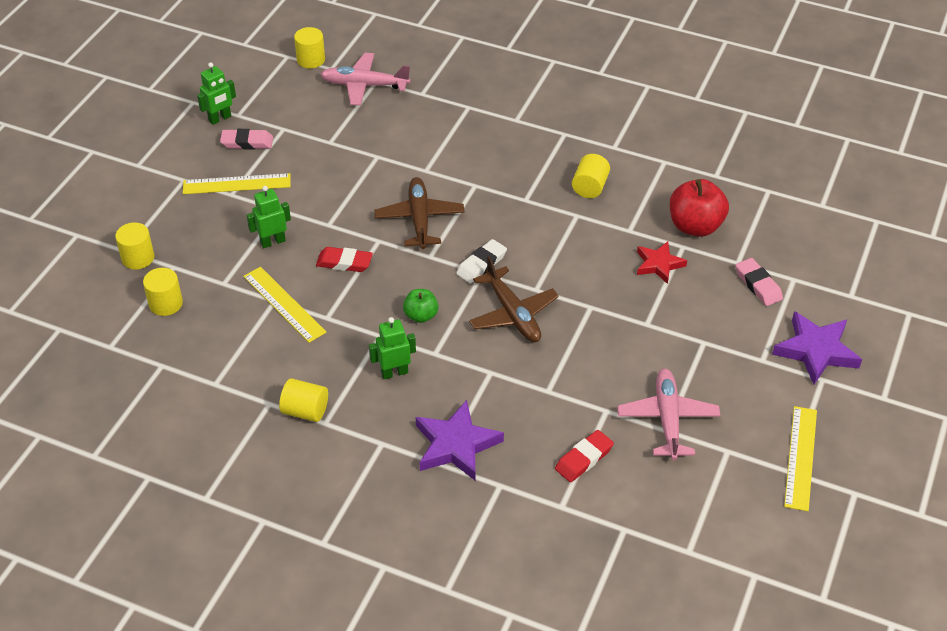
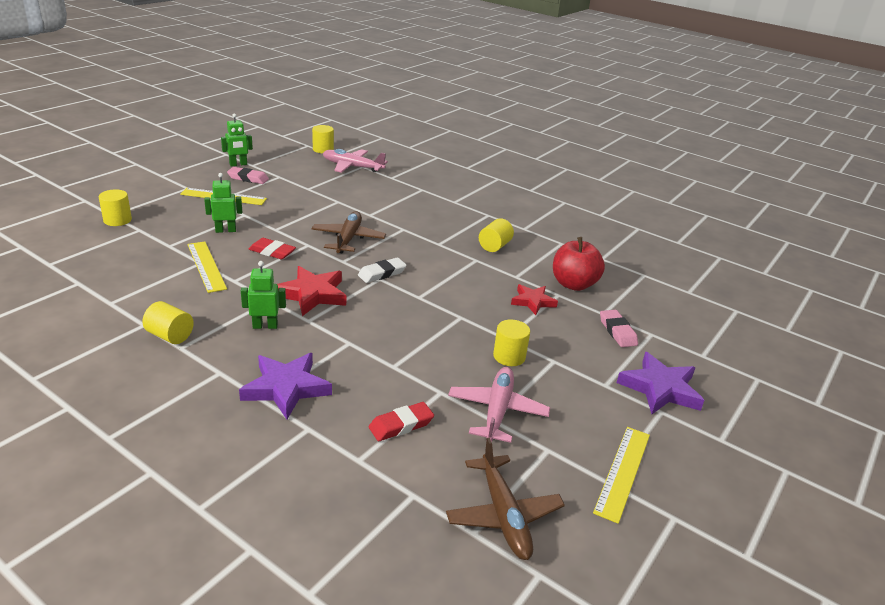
camera: 10 degrees right, 15 degrees down
yellow cylinder [143,268,183,316] -> yellow cylinder moved to [493,319,530,366]
green apple [403,289,438,323] -> red star [277,266,346,316]
brown plane [469,256,559,342] -> brown plane moved to [446,437,565,560]

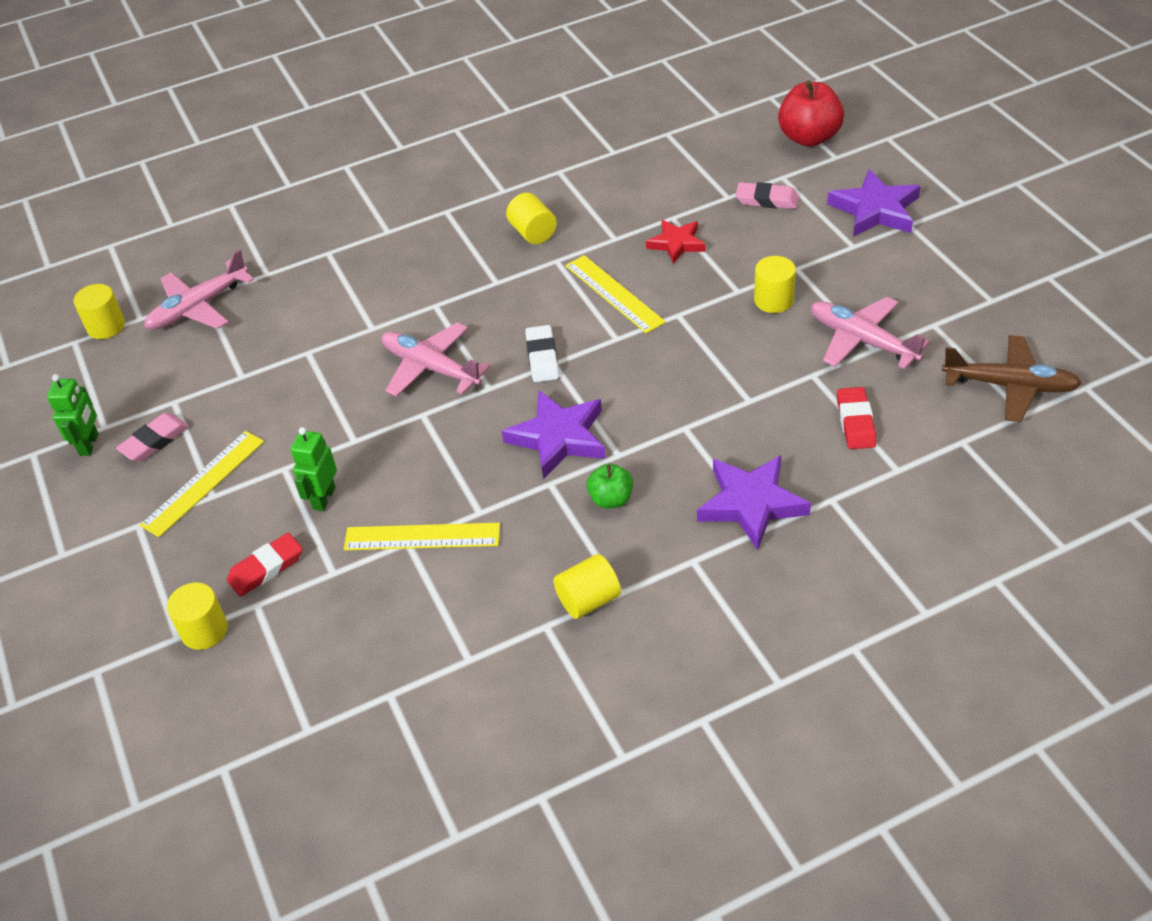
camera: 55 degrees left, 15 degrees up
green robot [241,261,286,329] -> green apple [587,463,633,509]
red eraser [249,238,296,259] -> red eraser moved to [227,533,302,597]
red star [277,266,346,316] -> purple star [502,391,606,479]
brown plane [311,211,386,254] -> pink plane [381,322,491,397]
red apple [553,237,605,291] -> red apple moved to [778,80,844,147]
yellow ruler [593,427,650,524] -> yellow ruler moved to [565,255,666,334]

